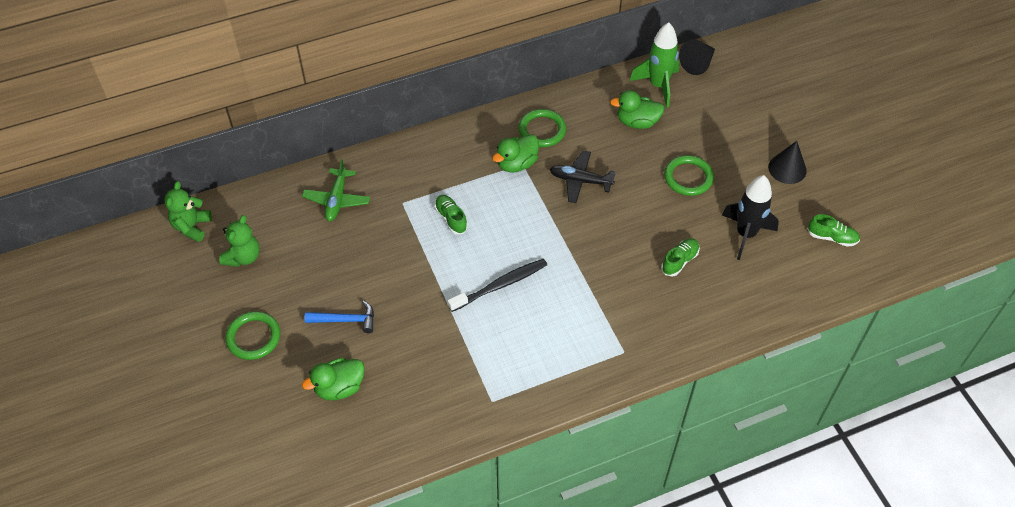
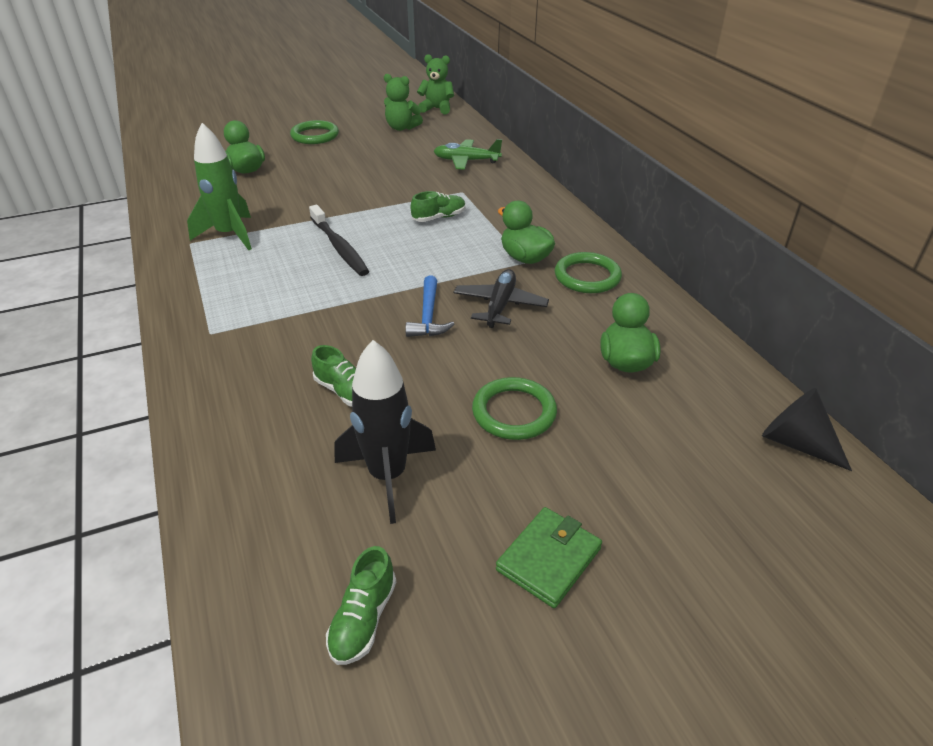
camera: 90 degrees right, 15 degrees down
blue hammer [305,300,374,333] -> blue hammer moved to [405,276,454,337]
green rocket [630,22,679,108] -> green rocket moved to [187,123,252,250]
black cone [768,141,807,184] -> green wallet [496,507,602,608]

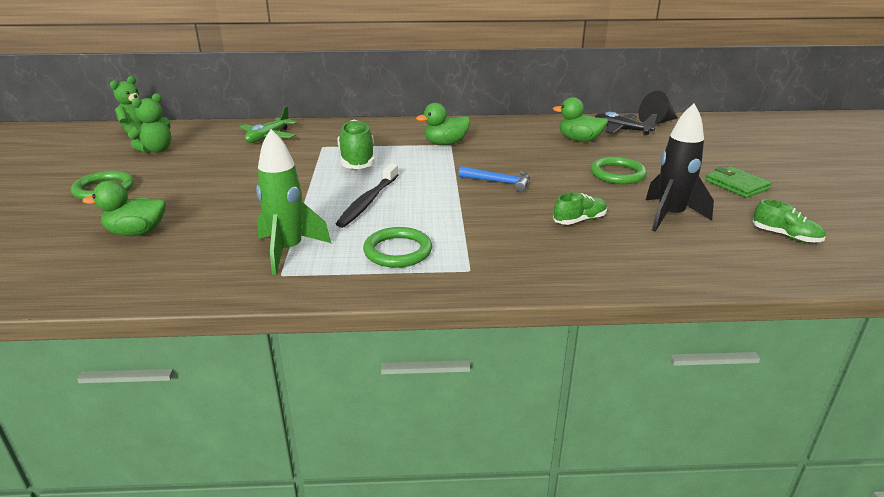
camera: 70 degrees left, 10 degrees down
black toothbrush [309,205,369,276] -> black toothbrush turned 120 degrees clockwise [336,163,399,228]
green shoe [411,191,466,222] -> green shoe [337,120,375,169], size x1.71
black plane [453,269,549,328] -> black plane moved to [595,112,657,136]
green ring [555,252,622,293] -> green ring moved to [363,227,432,268]

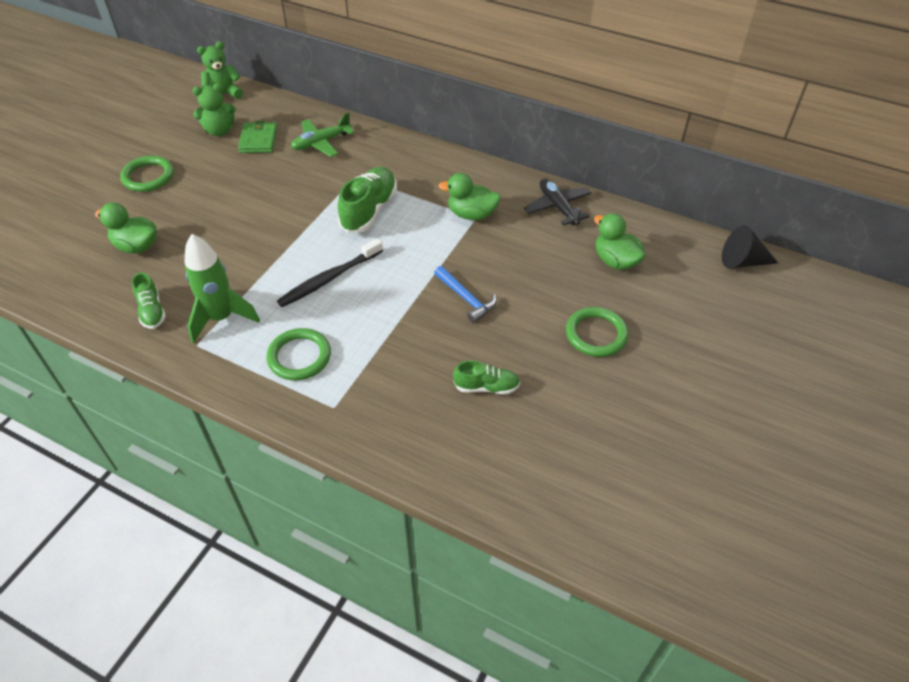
camera: 30 degrees right, 20 degrees up
black plane [595,112,657,136] -> black plane moved to [524,178,592,226]
black rocket [646,103,714,232] -> none
green wallet [706,166,772,198] -> green wallet moved to [238,120,277,153]
green shoe [753,199,826,243] -> green shoe moved to [132,272,166,329]

